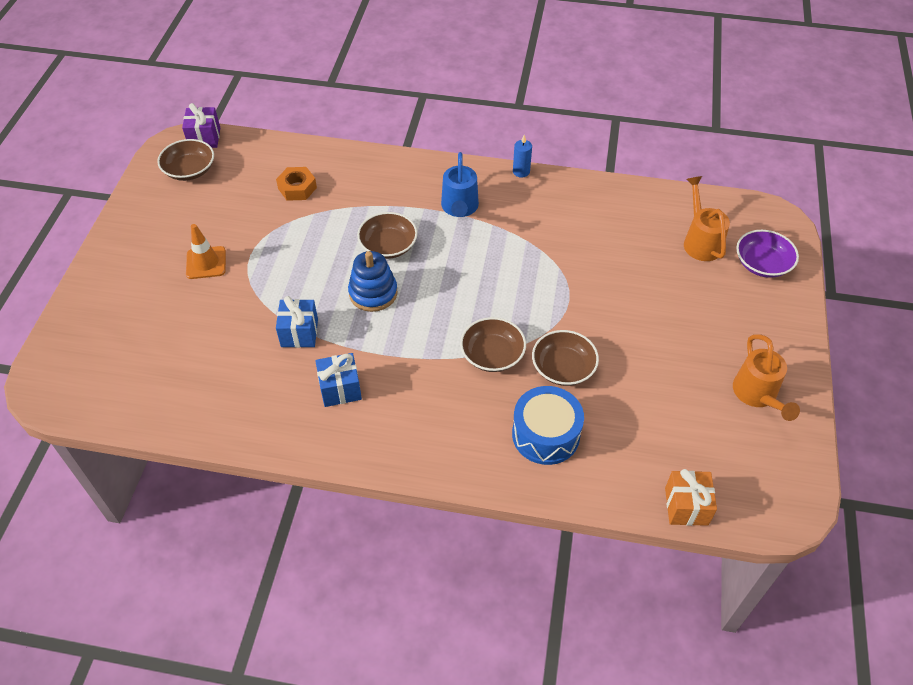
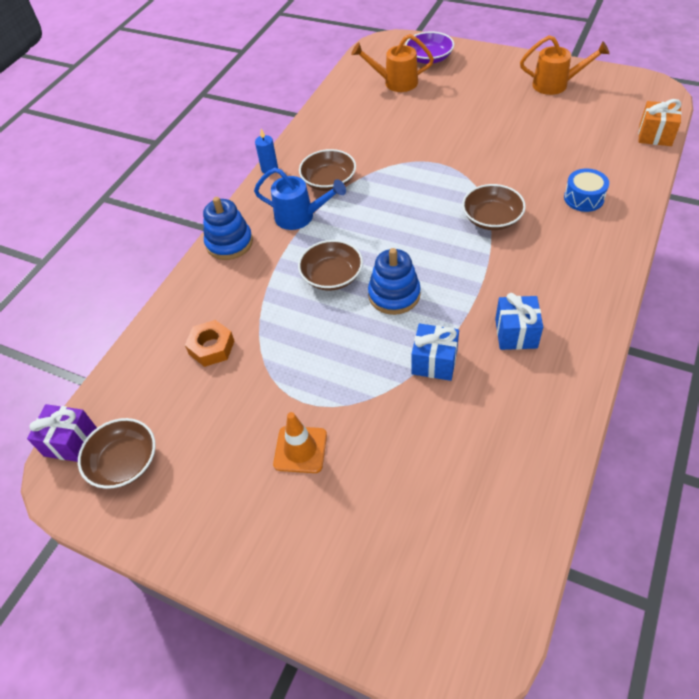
camera: 70 degrees left, 0 degrees up
blue drum [512,386,584,465] -> blue drum [564,169,609,212], size x0.66
brown bowl [532,330,599,386] -> brown bowl moved to [299,149,356,191]
none -> blue stacking toy [203,197,253,260]

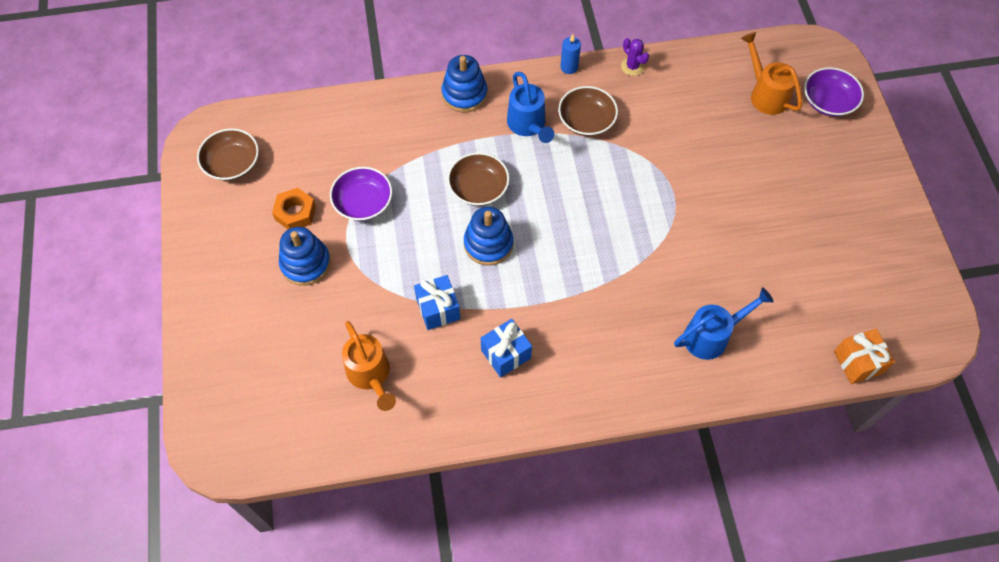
camera: 50 degrees right, 10 degrees up
purple gift [27,404,97,462] -> none
orange nut [185,320,234,367] -> orange nut moved to [272,188,316,229]
orange traffic cone [273,412,327,473] -> blue stacking toy [279,227,331,286]
brown bowl [462,184,526,230] -> none
orange watering can [520,35,610,95] -> orange watering can moved to [342,321,396,411]
blue drum [564,169,609,212] -> blue watering can [674,287,774,360]
none -> purple bowl [330,167,392,221]
none -> purple cactus [621,38,649,76]

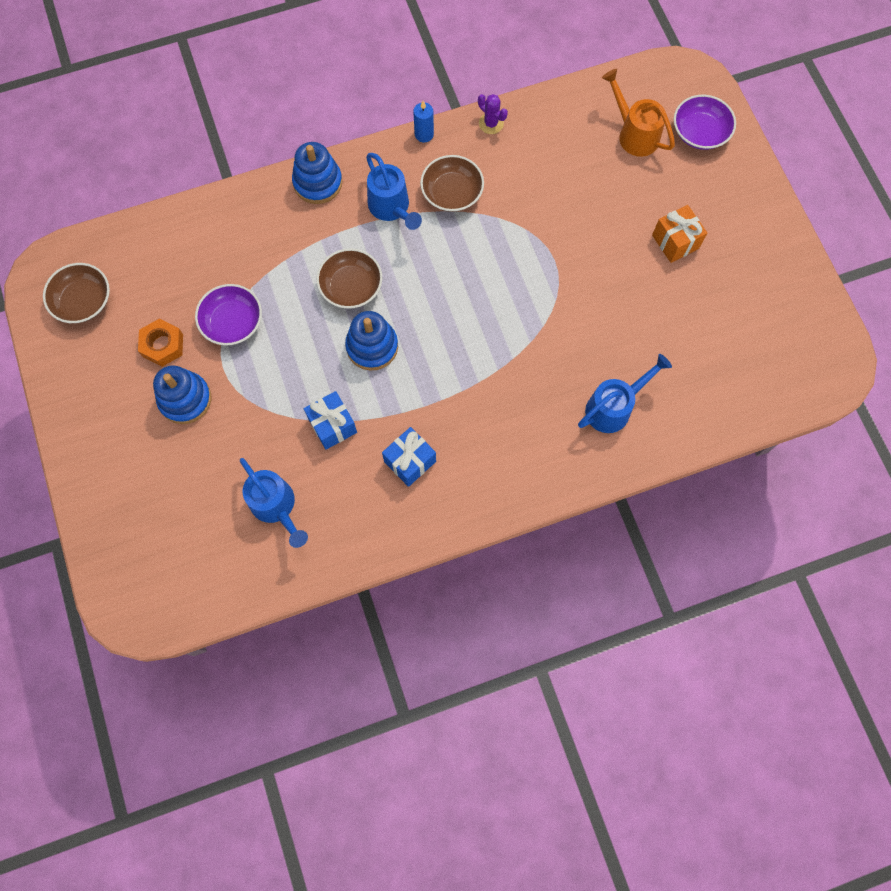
camera: 10 degrees left, 10 degrees up
orange watering can [342,321,396,411] -> blue watering can [240,458,308,548]
orange gift [834,329,895,384] -> orange gift moved to [652,205,707,263]

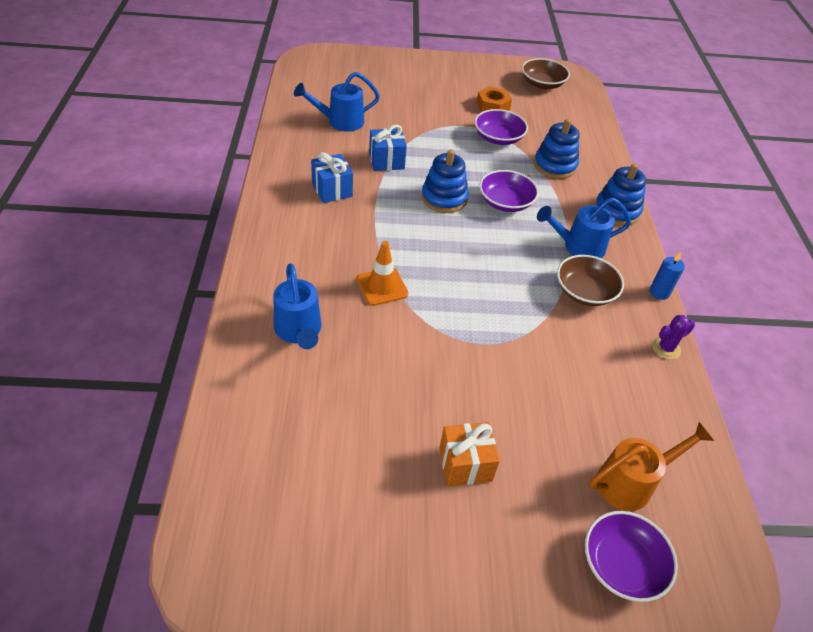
camera: 105 degrees right, 25 degrees down
blue stacking toy [153,366,211,424] -> blue stacking toy moved to [534,119,580,179]
brown bowl [317,248,382,309] -> purple bowl [479,170,539,212]
none -> orange traffic cone [357,241,408,306]

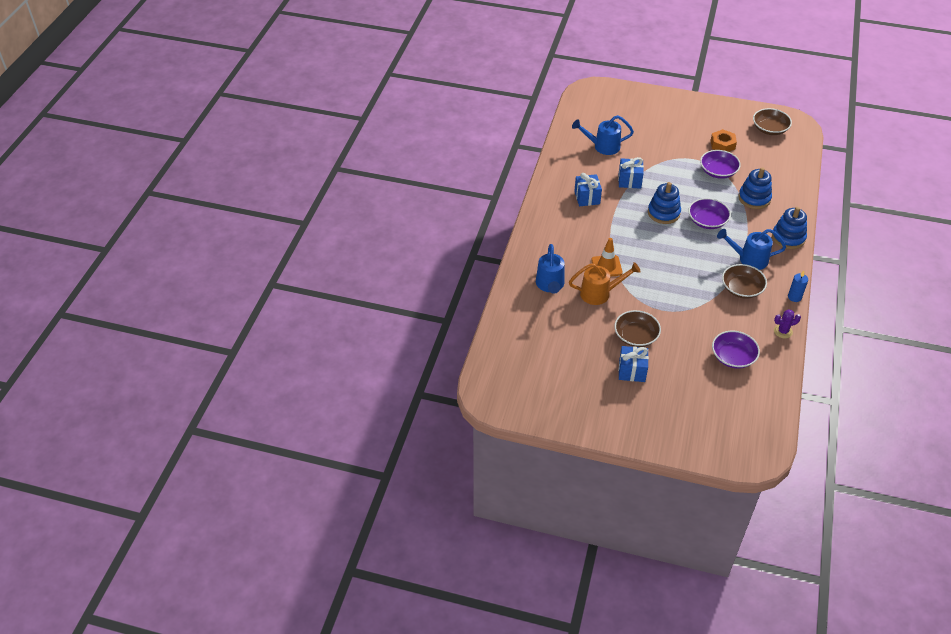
camera: 20 degrees right, 0 degrees up
orange gift [439,422,500,486] -> blue gift [619,346,649,382]
purple bowl [585,511,678,602] -> purple bowl moved to [712,331,760,368]
orange watering can [589,422,714,511] -> orange watering can moved to [569,262,641,305]
none -> brown bowl [614,310,661,347]

